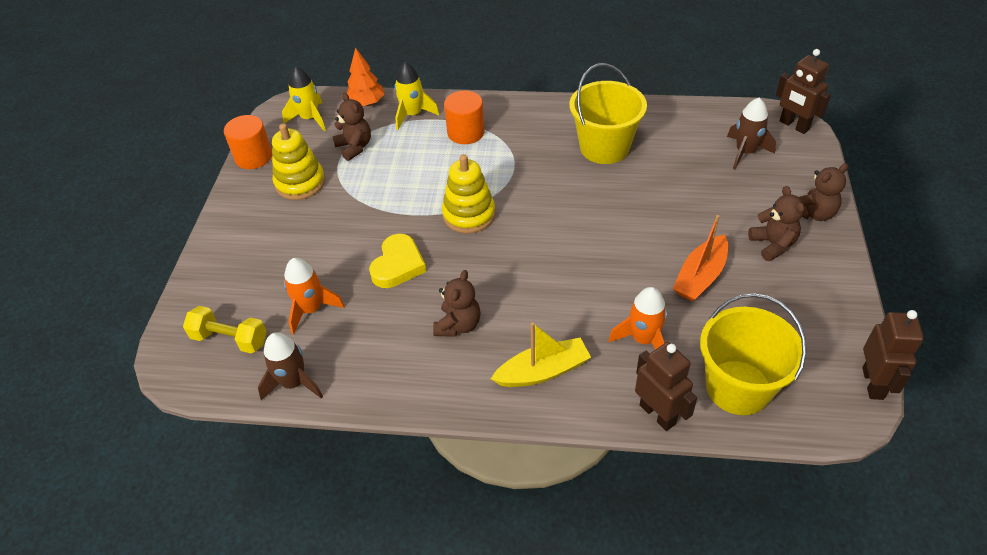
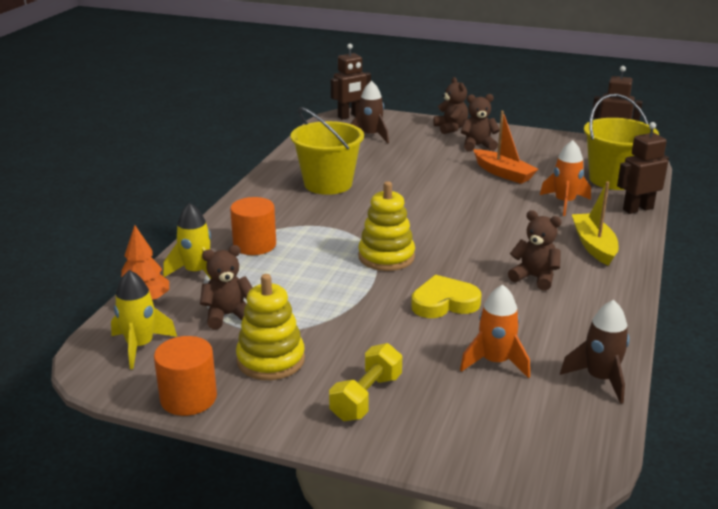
camera: 80 degrees left, 20 degrees down
yellow dumbbell [183,306,267,353] -> yellow dumbbell moved to [329,343,402,421]
yellow heart [369,234,426,288] -> yellow heart turned 45 degrees counterclockwise [411,275,482,318]

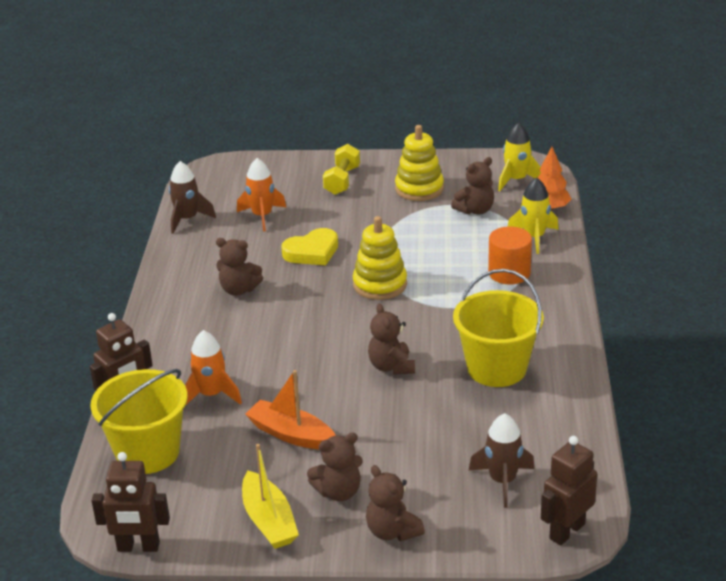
camera: 165 degrees right, 5 degrees up
orange cylinder [154,336,217,416] -> none
yellow boat [572,181,619,266] -> yellow boat moved to [242,444,299,549]
none -> brown teddy bear [368,304,415,375]

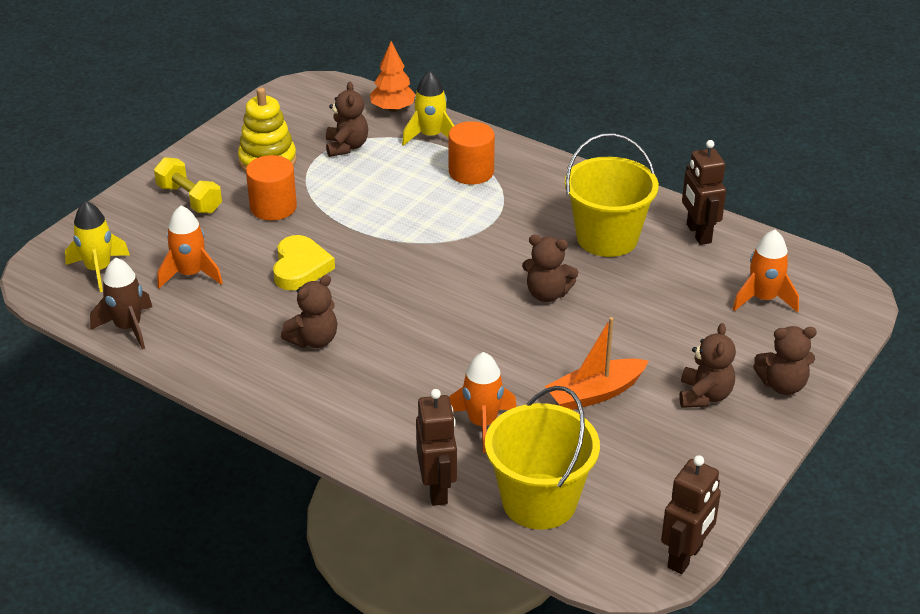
camera: 60 degrees left, 5 degrees up
yellow boat [242,444,299,549] -> none
yellow stacking toy [353,216,407,300] -> none
brown rocket [469,413,534,508] -> orange rocket [733,230,799,313]
yellow rocket [498,122,541,191] -> yellow rocket moved to [65,201,130,292]
brown robot [541,436,597,545] -> brown robot moved to [682,140,726,245]
none -> orange cylinder [246,155,297,221]

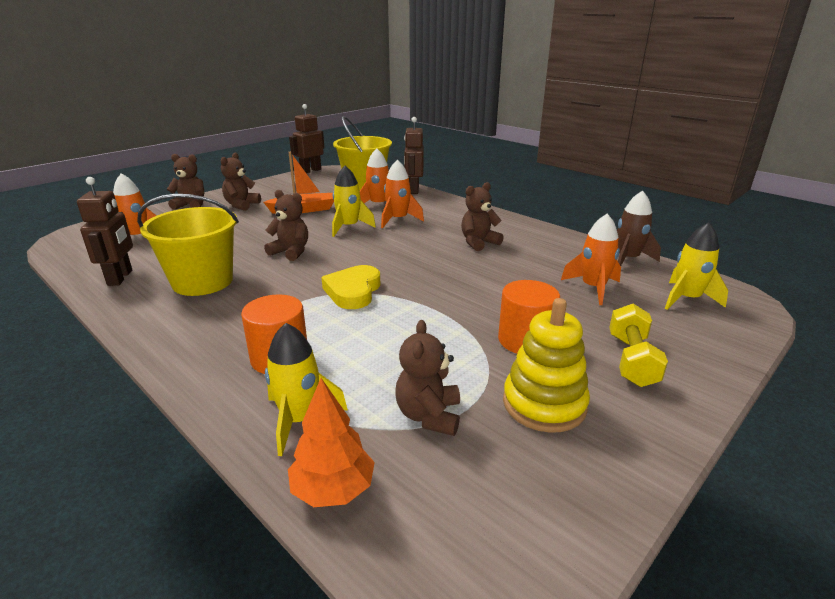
camera: 170 degrees left, 10 degrees down
yellow dumbbell [154,157,222,214] -> yellow dumbbell turned 45 degrees clockwise [609,304,668,387]
yellow heart [273,235,335,291] -> yellow heart moved to [321,265,380,309]
none -> yellow rocket [332,166,376,237]
none -> orange rocket [381,160,424,228]

